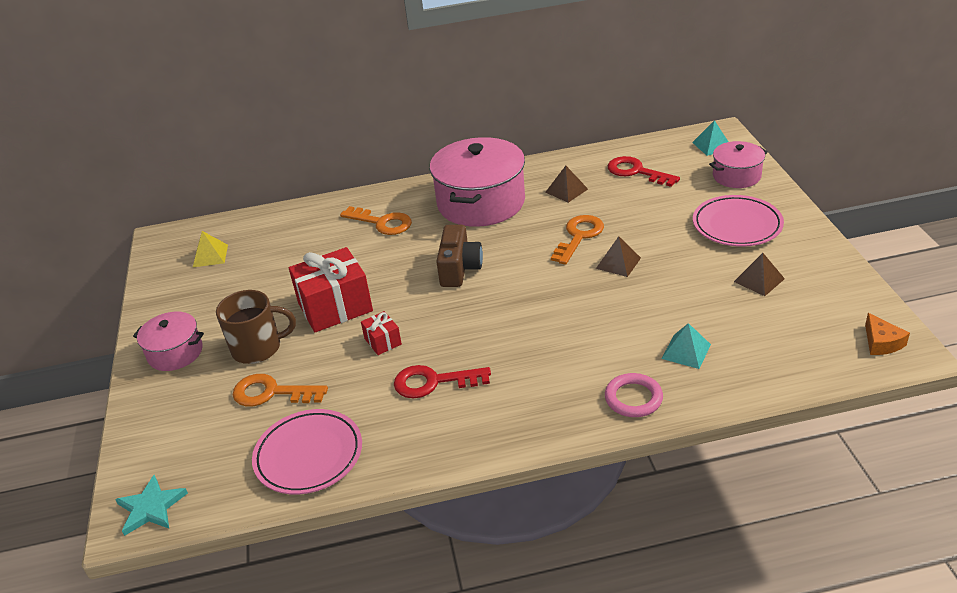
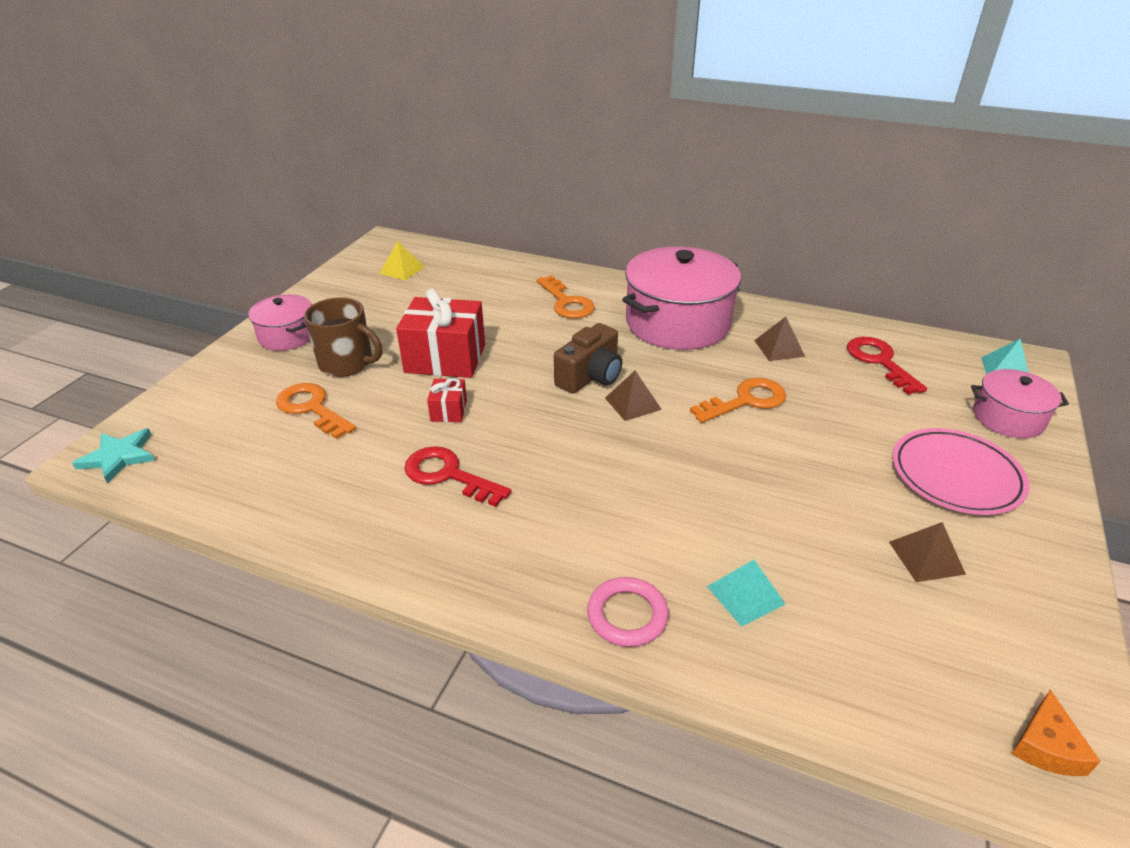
camera: 30 degrees right, 0 degrees up
pink plate [252,409,362,495] -> none
brown pyramid [596,236,641,277] -> brown pyramid moved to [605,371,662,421]

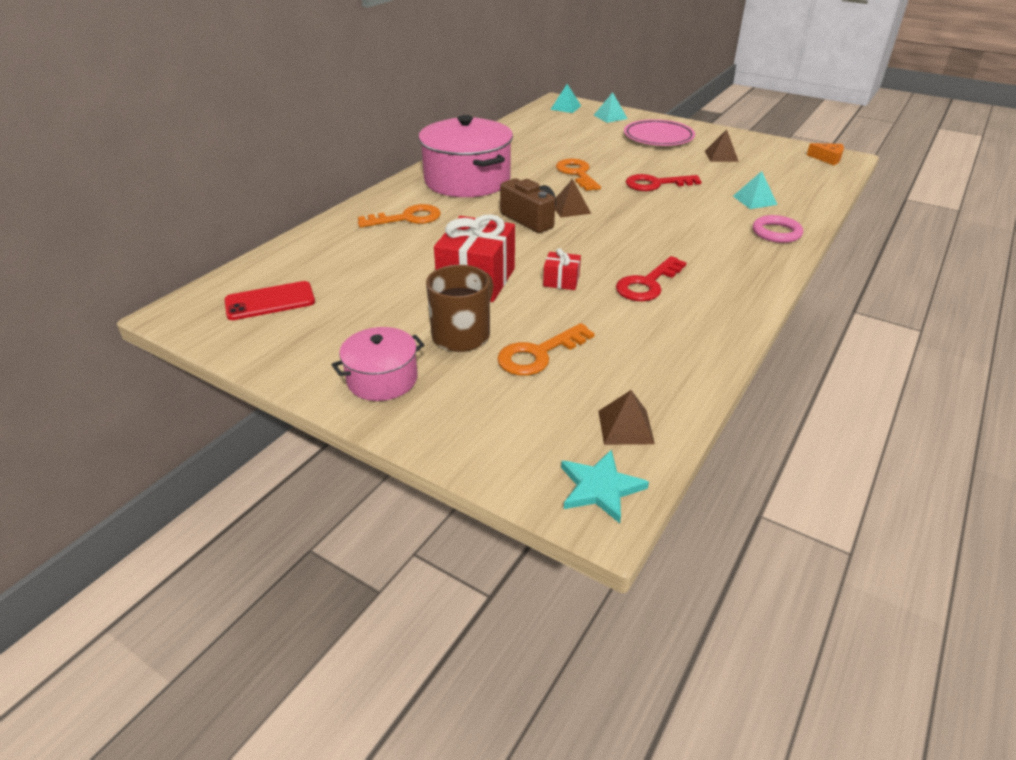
camera: 80 degrees left, 0 degrees up
yellow pyramid [379,241,425,280] -> red phone [224,281,315,320]
brown pyramid [754,317,805,361] -> brown pyramid moved to [598,390,655,445]
red key [847,337,927,395] -> red key moved to [625,174,702,191]
pink pot [971,369,1069,438] -> turquoise pyramid [594,92,628,123]

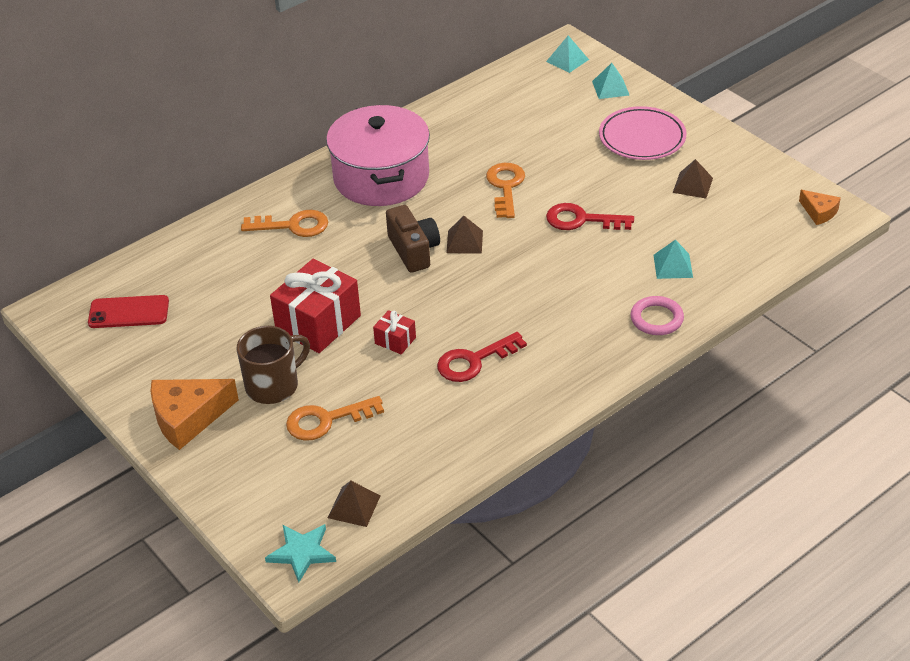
camera: 20 degrees right, 5 degrees up
pink pot [332,327,425,401] -> orange cheese [151,379,239,450]

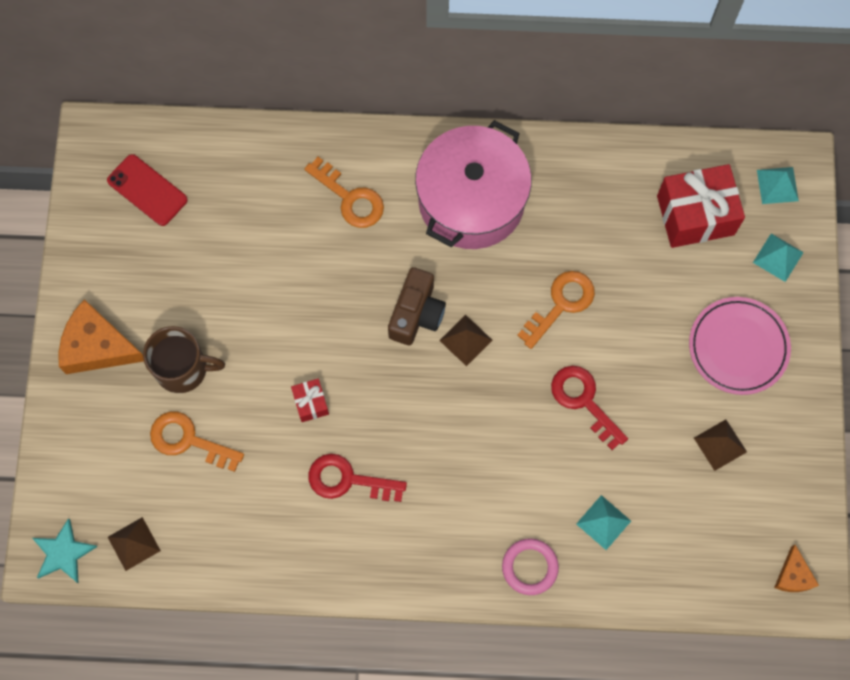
camera: 40 degrees right, 30 degrees up
red gift [270,259,361,353] -> red gift moved to [657,164,745,248]

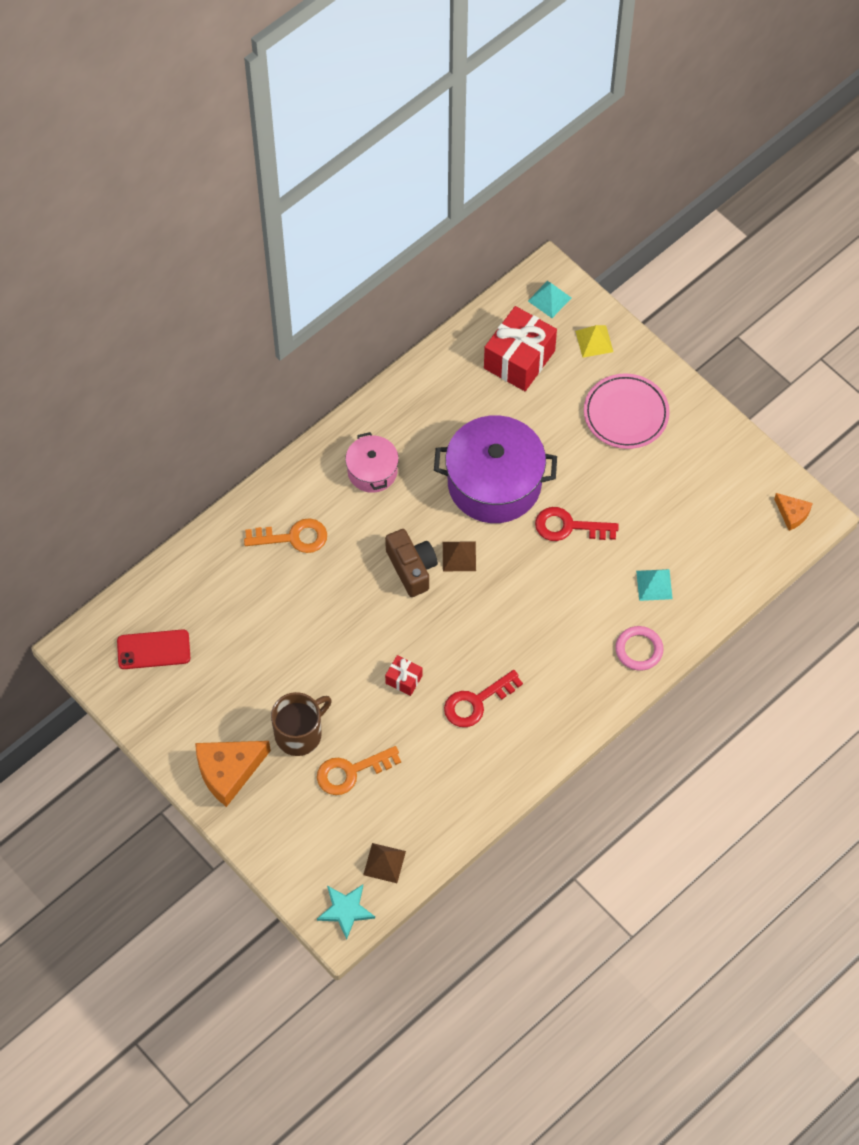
camera: 45 degrees left, 10 degrees down
pink pot [415,120,532,249] -> pink pot [345,432,399,493], size x0.53
orange key [517,271,595,349] -> purple pot [434,415,557,523]
brown pyramid [694,419,747,471] -> none
turquoise pyramid [753,233,804,282] -> yellow pyramid [575,325,613,358]

